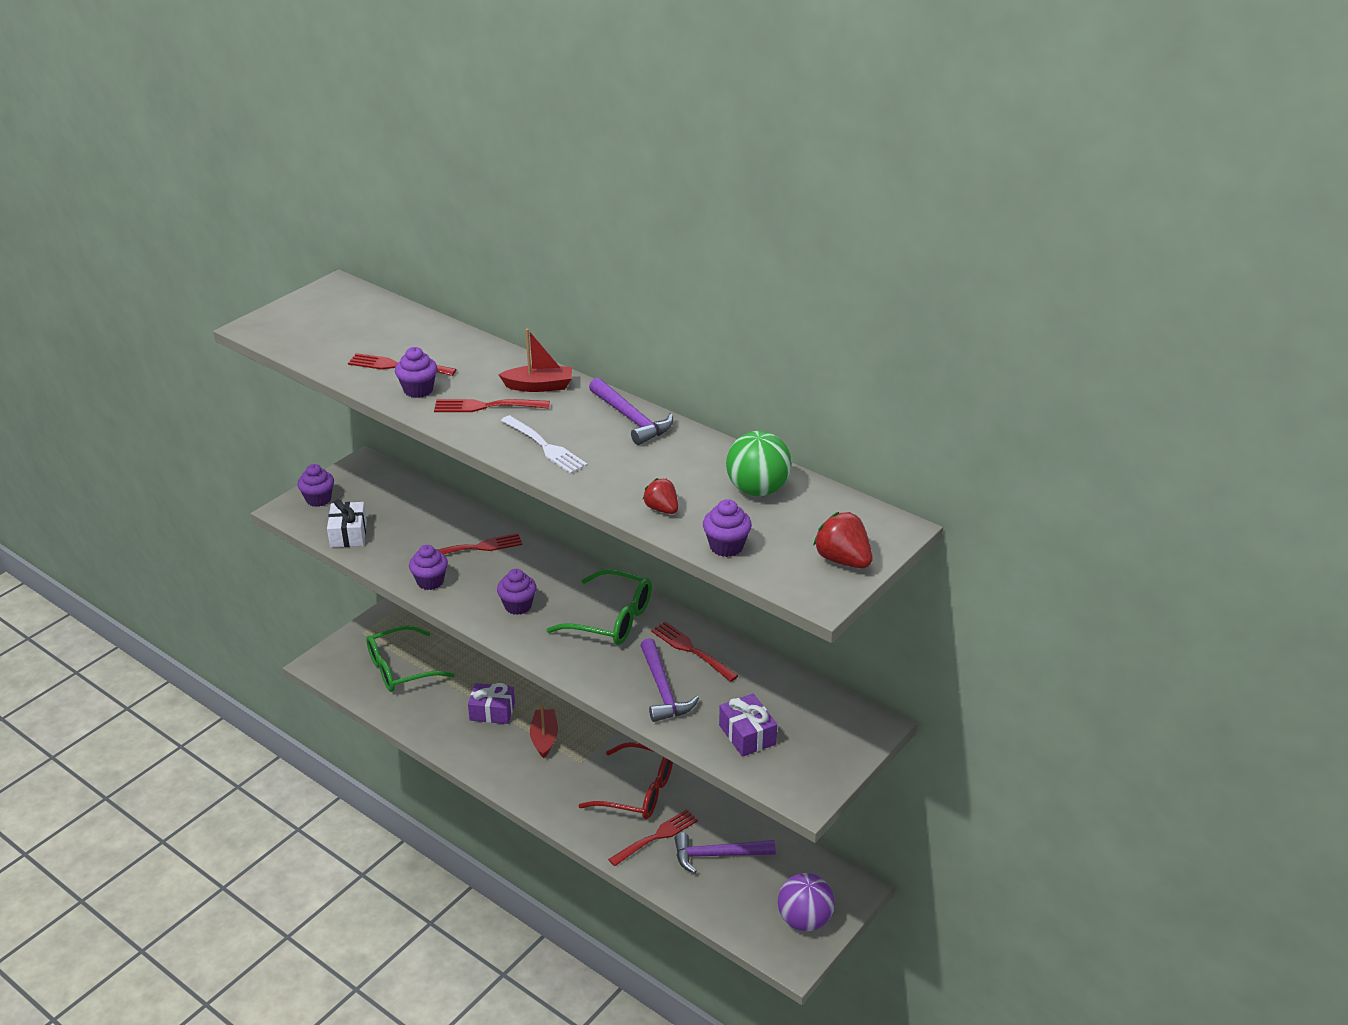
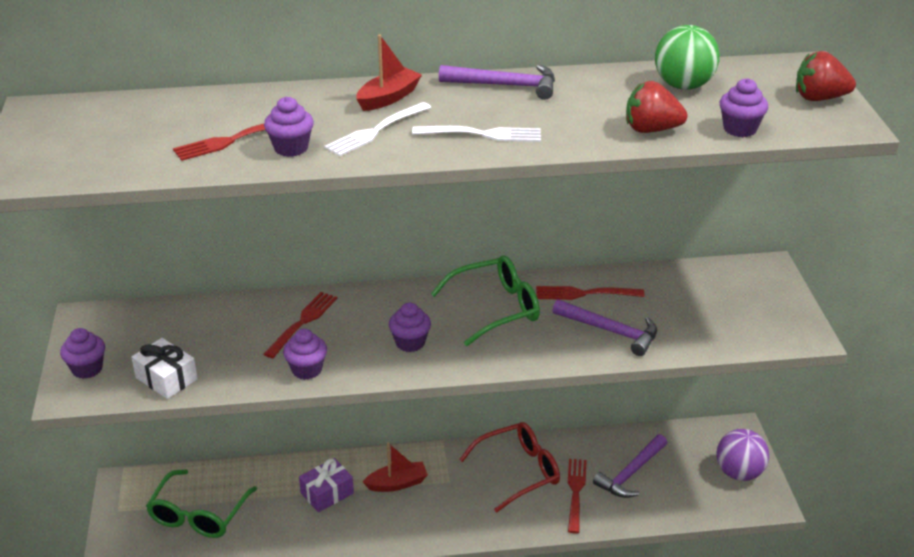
camera: 45 degrees left, 0 degrees up
red fork [434,399,550,412] -> white fork [324,102,431,156]
red boat [530,702,558,758] -> red boat turned 120 degrees clockwise [363,443,428,492]
red strawberry [643,478,678,514] -> red strawberry [626,81,687,133], size x1.51
purple gift [719,694,777,757] -> none

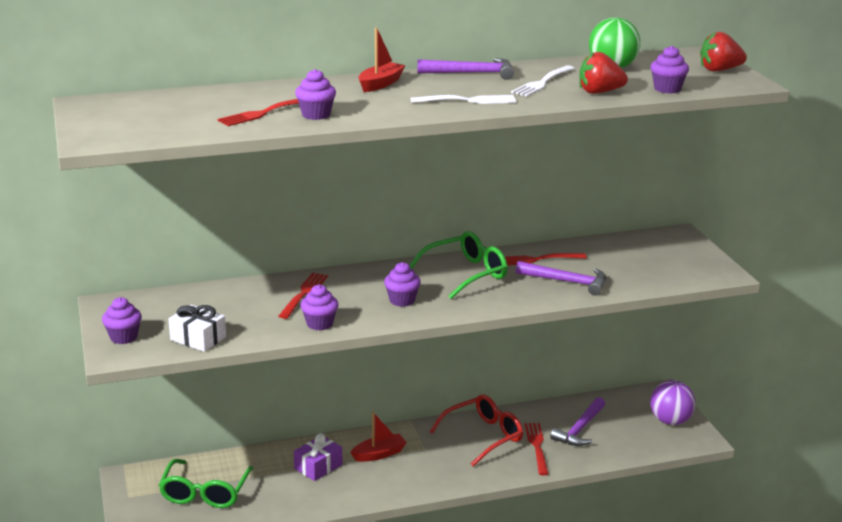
camera: 10 degrees left, 10 degrees down
white fork [324,102,431,156] -> white fork moved to [511,65,575,96]

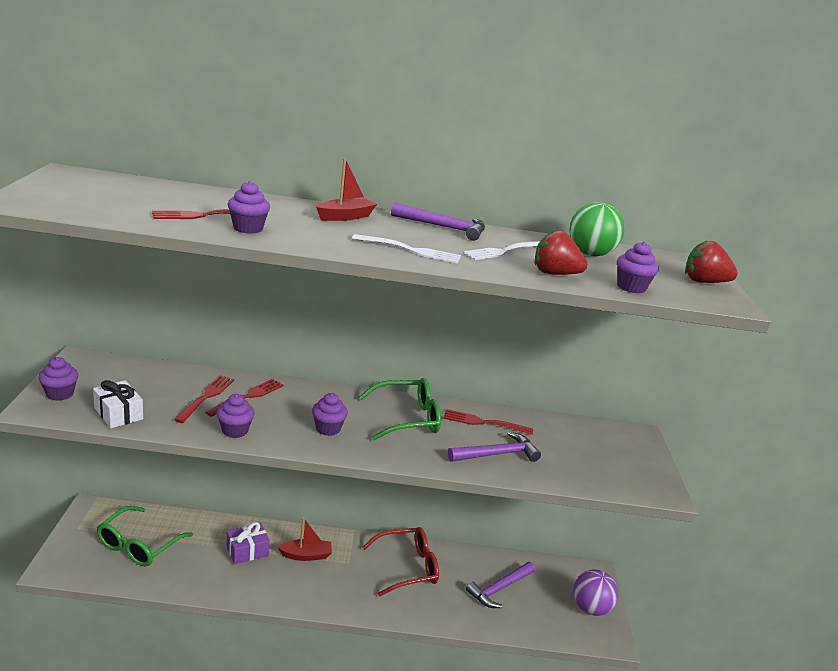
camera: 15 degrees right, 0 degrees up
purple hammer [515,261,606,296] -> purple hammer turned 60 degrees counterclockwise [448,432,541,462]
red fork [524,423,549,475] -> red fork moved to [174,375,234,423]

